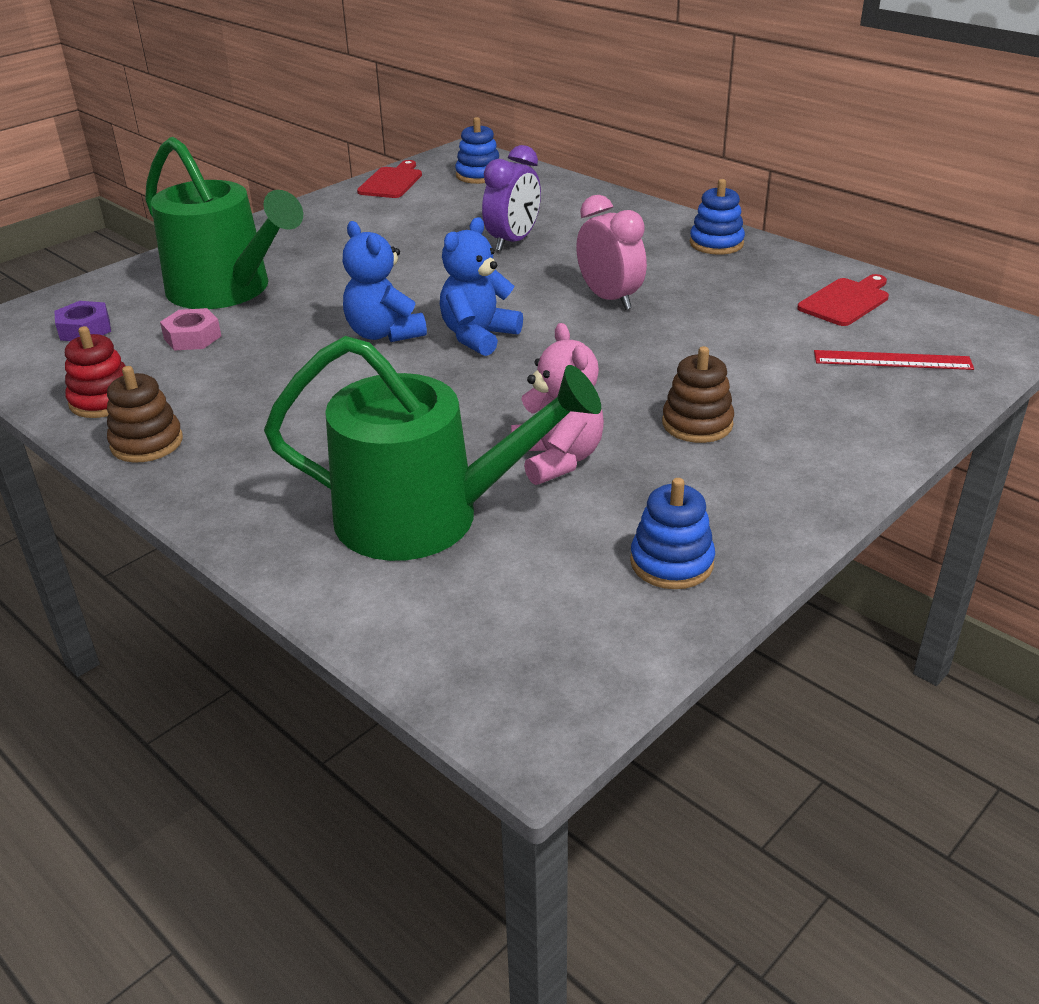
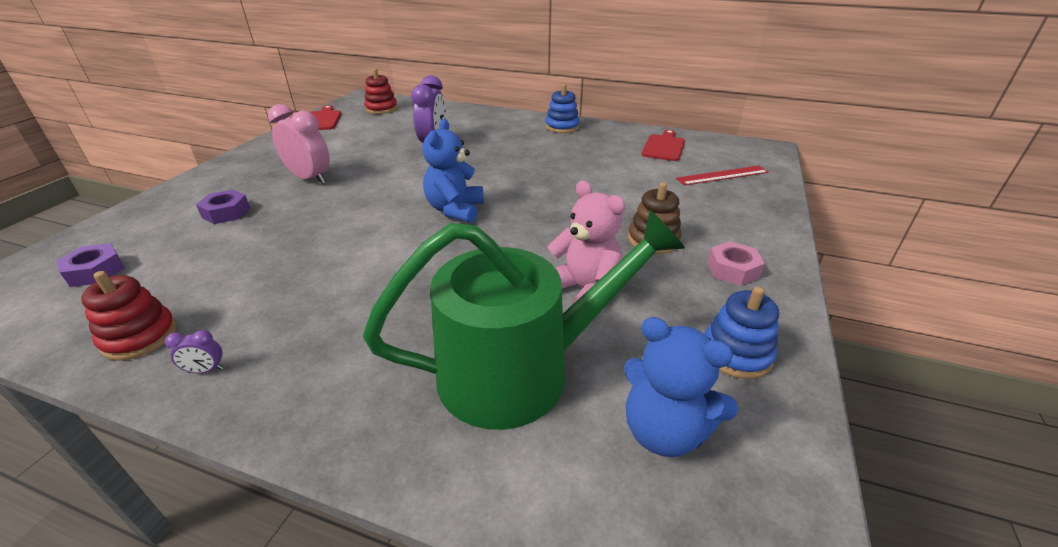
camera: 25 degrees left, 0 degrees up
brown stacking toy [107,366,183,462] -> purple clock [165,330,223,374]
green watering can [145,137,303,309] -> purple nut [196,189,250,224]
pink nut [160,308,221,351] -> pink nut moved to [707,241,765,286]
blue teddy bear [343,221,427,342] -> blue teddy bear moved to [624,317,738,457]
blue stacking toy [455,117,499,184] -> red stacking toy [364,69,398,114]
pink clock [576,195,647,310] -> pink clock moved to [268,104,330,184]

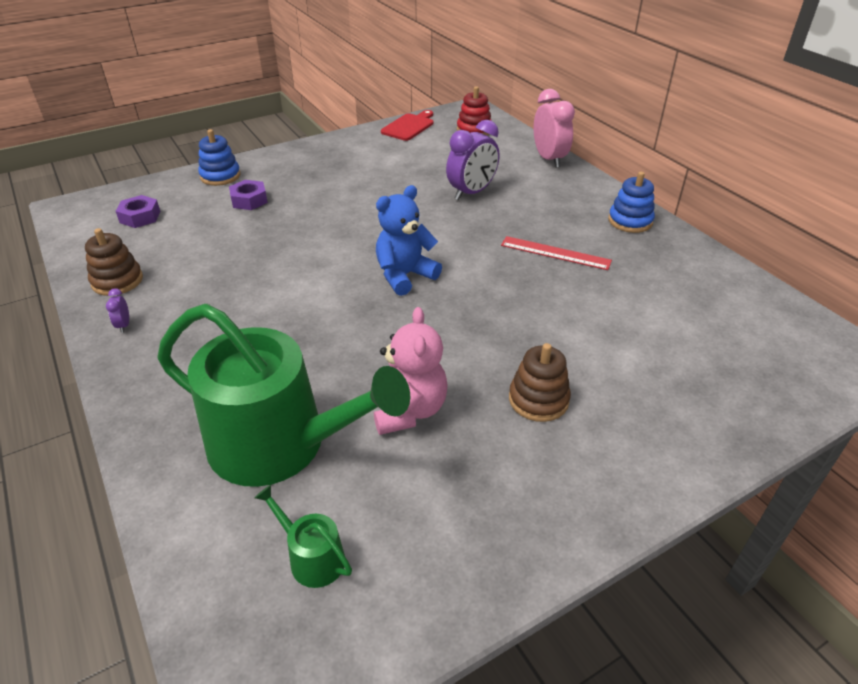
camera: 40 degrees right, 5 degrees up
red stacking toy [81,271,177,361] -> brown stacking toy [85,228,143,296]
purple clock [165,330,223,374] -> purple clock turned 45 degrees clockwise [106,288,129,333]
pink clock [268,104,330,184] -> pink clock moved to [534,89,575,168]
blue teddy bear [624,317,738,457] -> green watering can [255,485,352,588]
red cutting board [641,130,685,161] -> none
red ruler [676,166,769,185] -> red ruler moved to [501,236,612,270]
blue stacking toy [704,286,779,379] -> blue stacking toy moved to [198,129,241,186]
pink nut [707,241,765,286] -> none

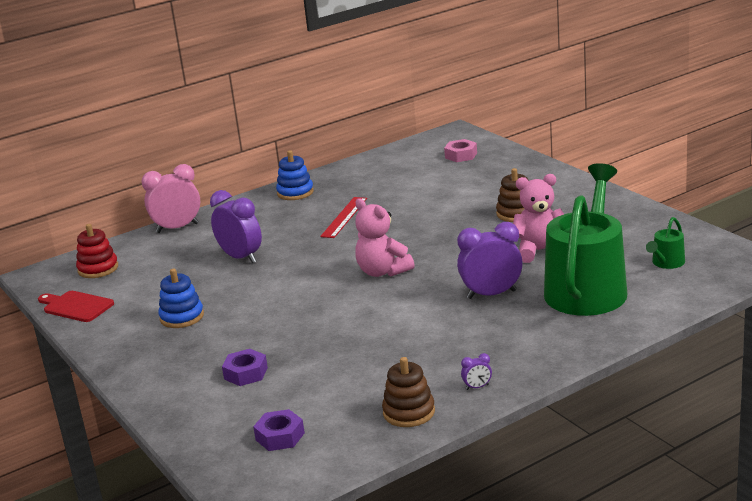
camera: 90 degrees left, 15 degrees down
blue stacking toy [198,129,241,186] -> blue stacking toy moved to [158,269,204,328]
blue teddy bear [376,185,442,296] -> pink teddy bear [355,198,415,277]
none -> pink nut [444,139,477,162]
none -> purple clock [457,222,523,299]

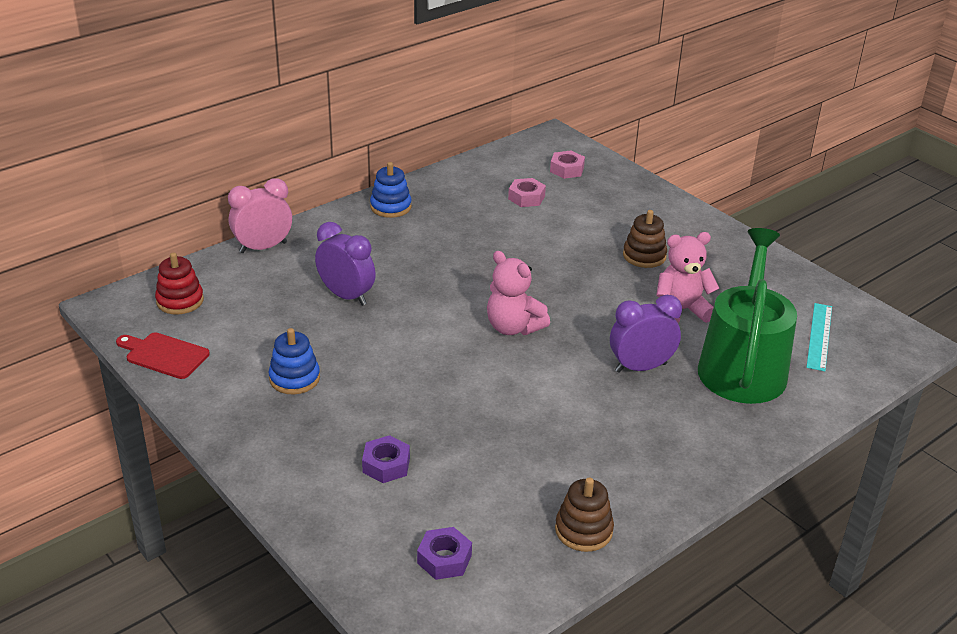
camera: 10 degrees left, 10 degrees up
red ruler [320,197,367,238] -> none
purple clock [461,353,492,390] -> none
green watering can [646,217,685,269] -> turquoise ruler [806,303,832,371]
none -> pink nut [508,178,546,207]

